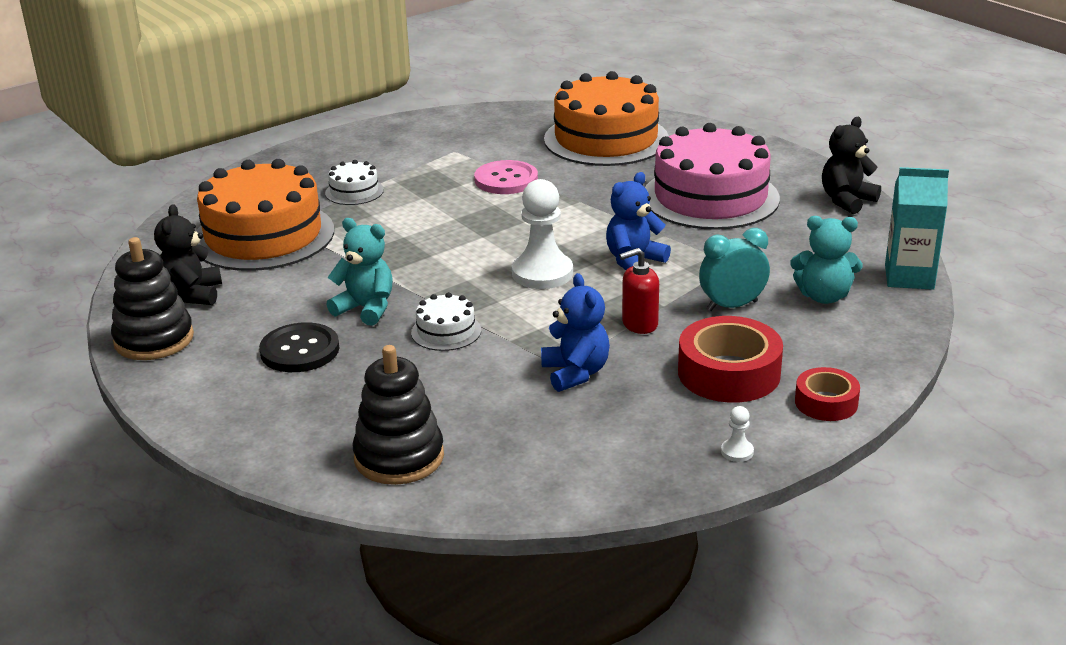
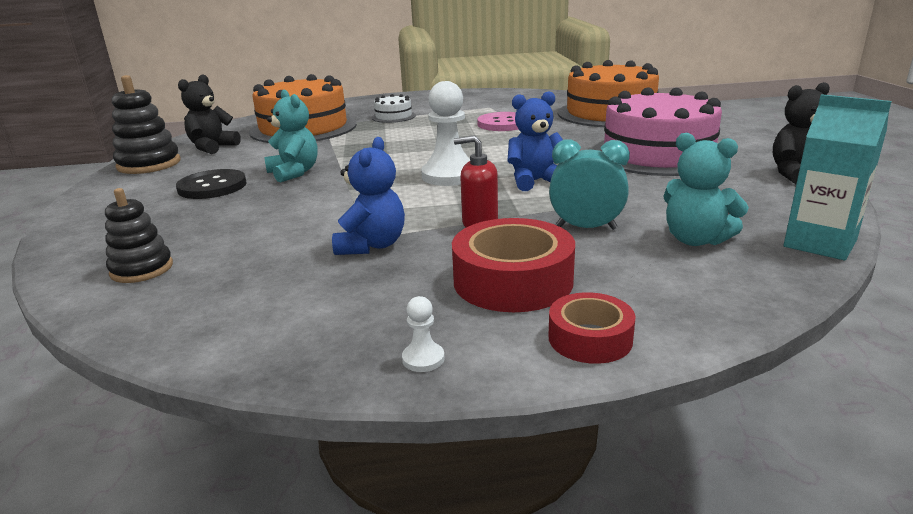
camera: 30 degrees right, 5 degrees down
black stacking toy [353,345,444,485] -> black stacking toy [105,188,173,283], size x0.66
white cake [411,292,481,351] -> none

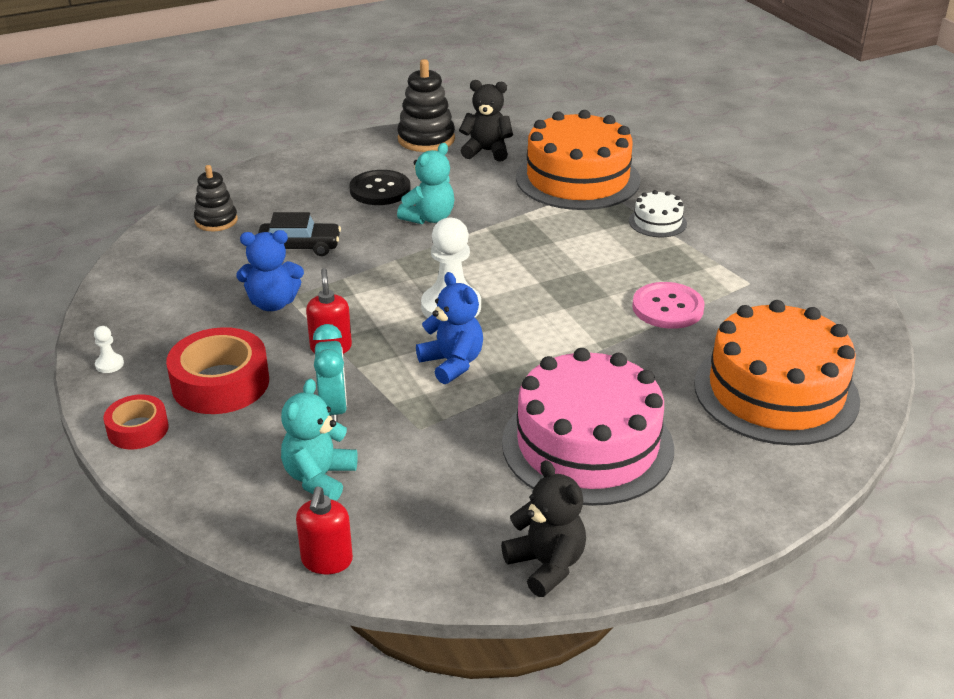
camera: 70 degrees right, 10 degrees up
turquoise carton [784,94,892,260] -> red soap dispenser [296,486,353,574]
none -> black car [258,212,341,256]

